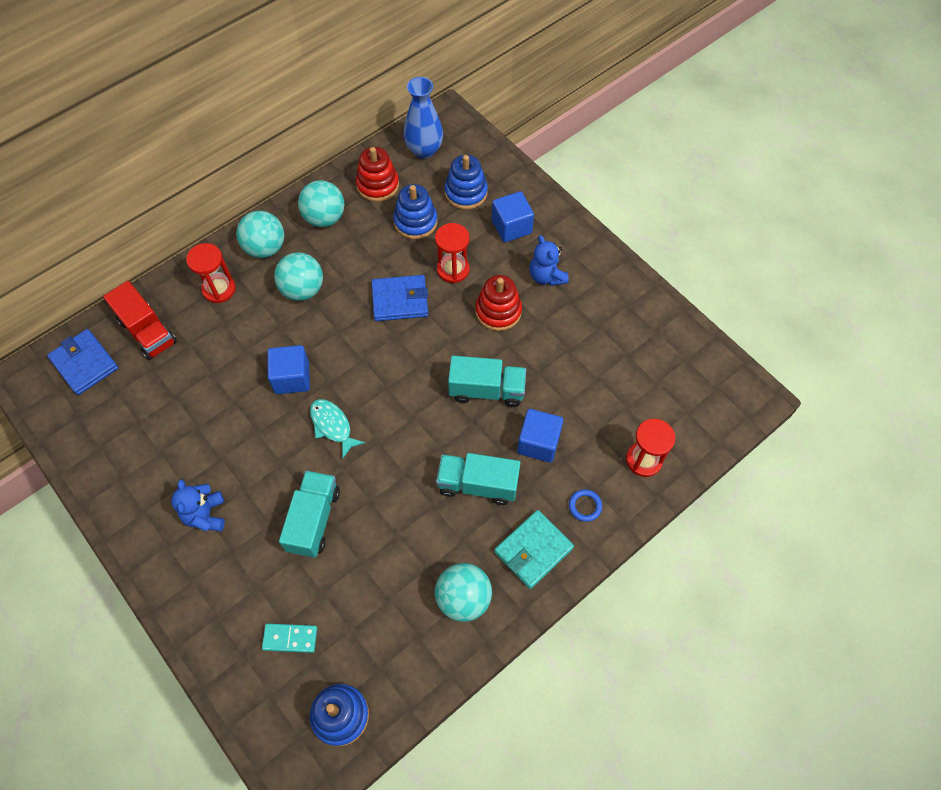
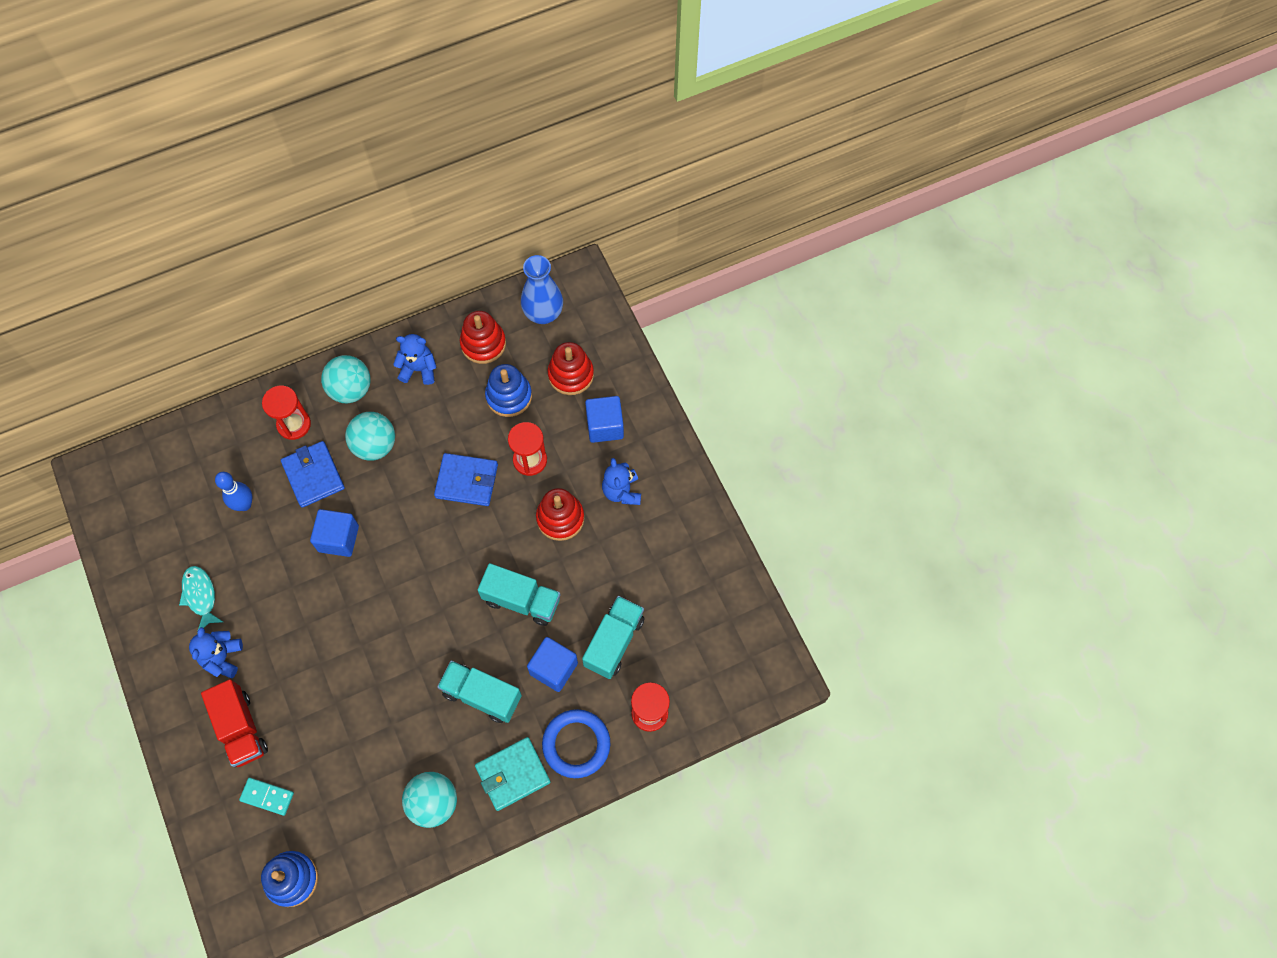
camera: 15 degrees right, 5 degrees up
blue wallet [47,329,118,395] -> blue wallet moved to [281,441,345,508]
red truck [103,281,177,360] -> red truck moved to [201,679,268,767]
turquoise truck [279,470,340,558] -> turquoise truck moved to [582,596,644,679]
turquoise ball [298,180,344,227] -> blue teddy bear [393,334,437,385]
turquoise fish [310,399,365,458] -> turquoise fish moved to [179,566,223,632]
blue stacking toy [445,155,488,210] -> red stacking toy [548,342,594,395]
blue ring [569,489,602,522] -> blue ring [542,709,610,778], size x2.05
none -> blue bowling pin [215,472,252,511]

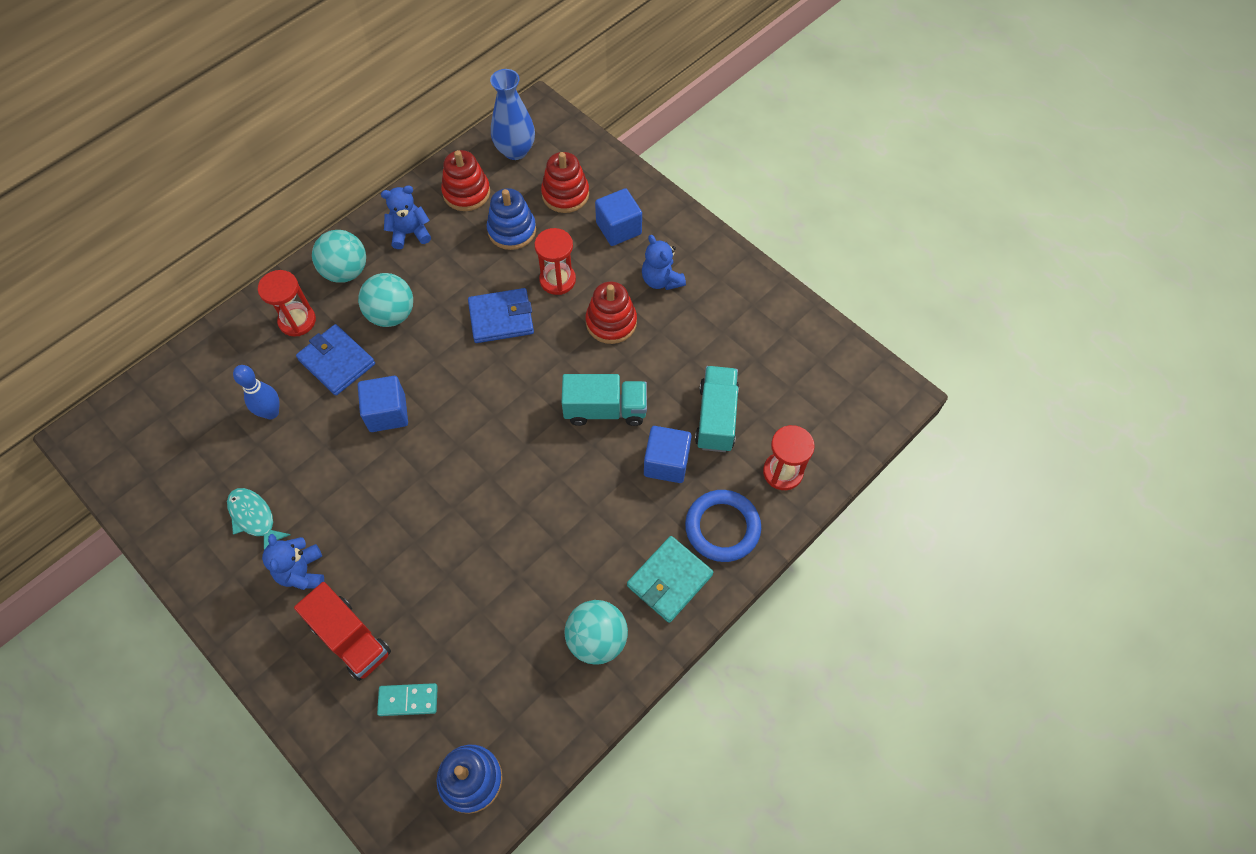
camera: 20 degrees left, 5 degrees down
turquoise truck [437,661,522,723] -> none

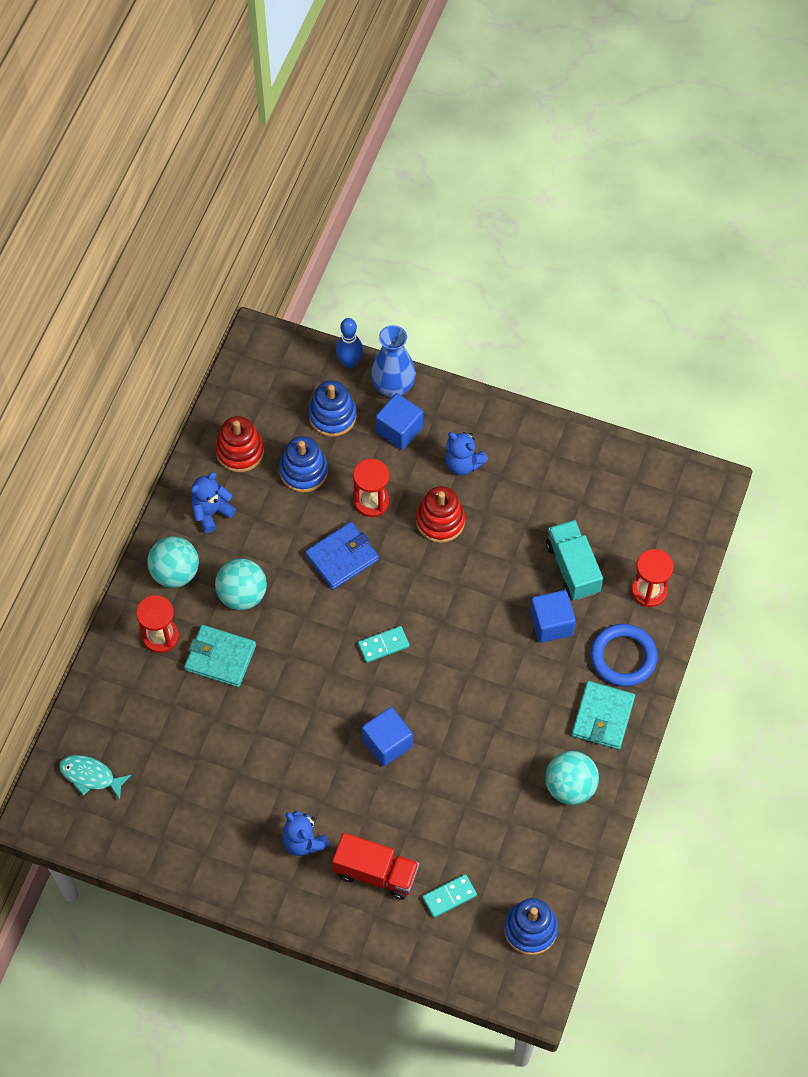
camera: 25 degrees left, 0 degrees up
turquoise fish [227,488,291,550] -> turquoise fish moved to [59,755,132,800]
blue bowling pin [233,365,279,419] -> blue bowling pin moved to [336,318,363,368]
blue wallet [296,324,375,396] -> turquoise wallet [184,625,256,687]
blue cube [358,376,408,432] -> blue cube moved to [362,707,413,766]
blue vase [490,69,535,160] -> blue vase moved to [371,325,416,398]
red stacking toy [541,152,589,213] -> blue stacking toy [309,381,357,437]
turquoise truck [562,374,647,426] -> none
none -> turquoise domino [358,626,410,663]

